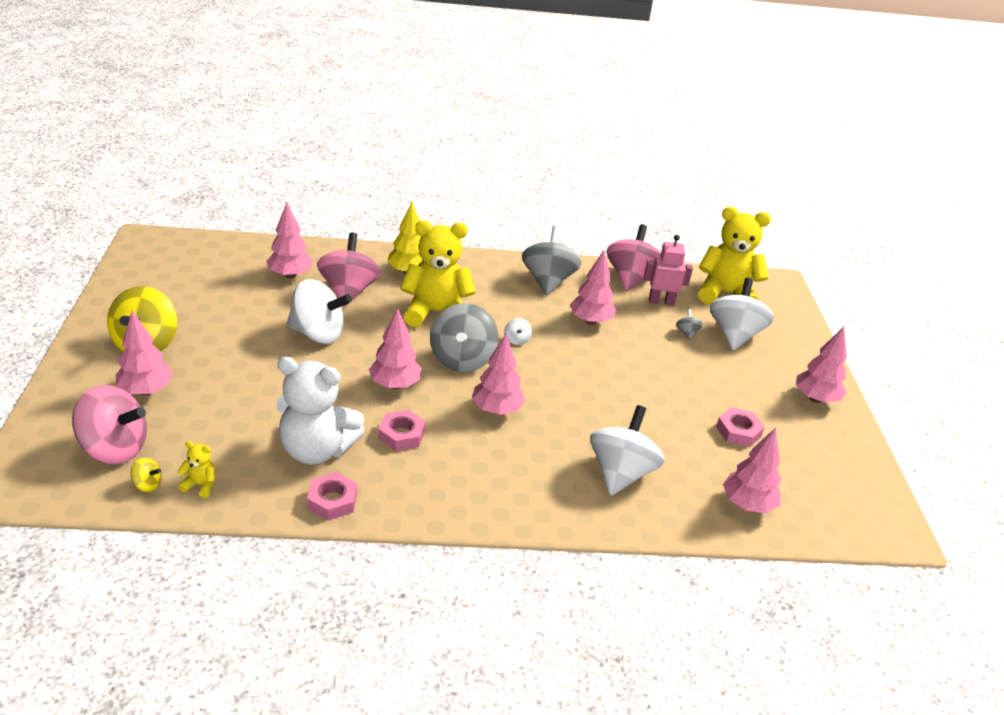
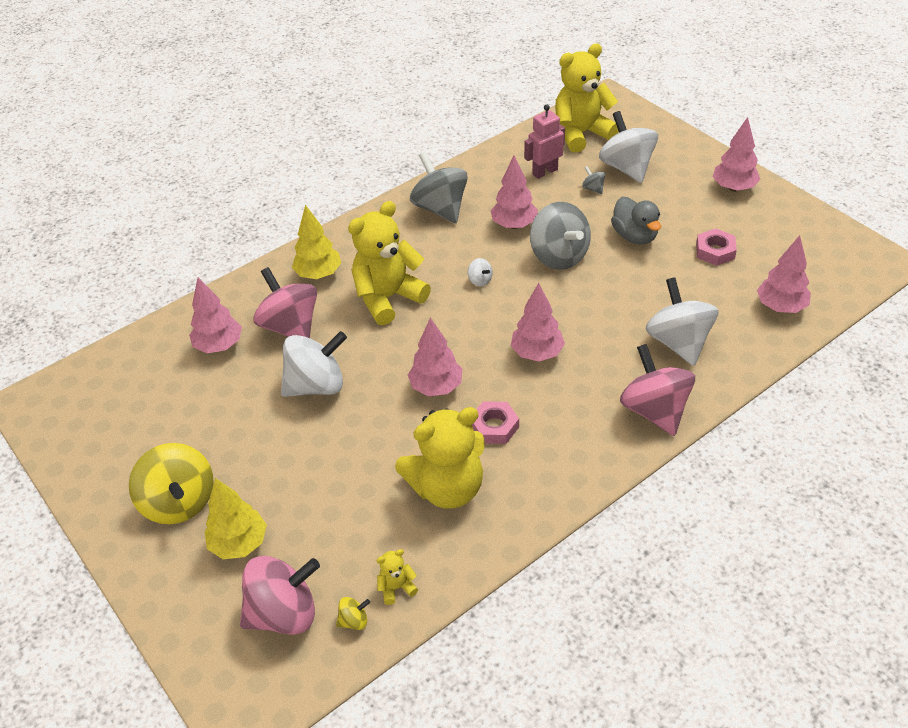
camera: 30 degrees left, 10 degrees up
pink tree [116,310,174,395] -> yellow tree [204,478,267,559]
white teddy bear [276,356,365,465] -> yellow teddy bear [395,407,485,509]
pink nut [307,472,357,520] -> none
grey spinning top [430,303,499,372] -> grey spinning top moved to [530,202,591,270]
pink spinning top [607,224,661,291] -> pink spinning top moved to [620,344,695,436]
none -> grey duck [611,197,661,245]

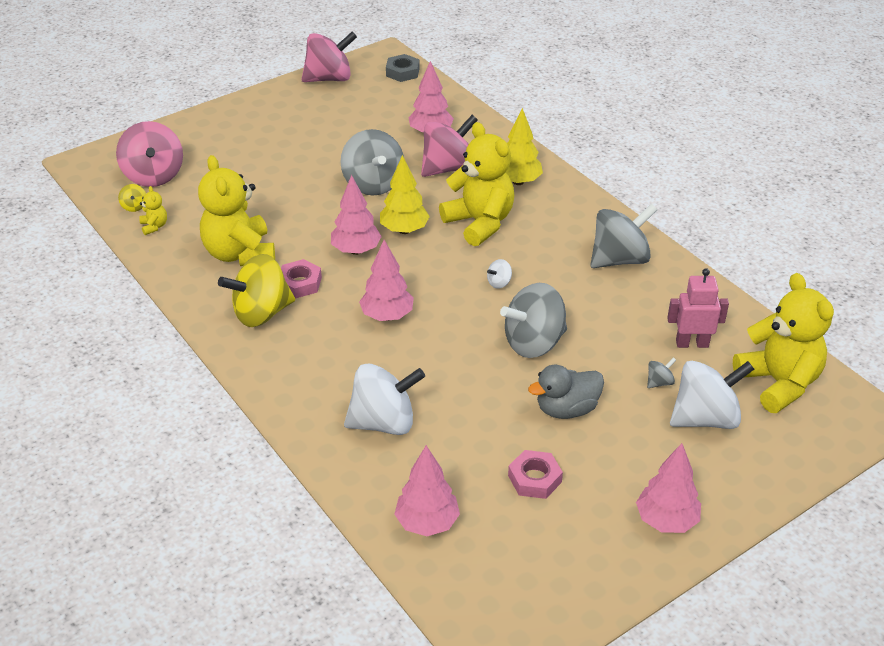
camera: 90 degrees right, 5 degrees down
yellow spinning top [129,443,214,524] -> yellow spinning top moved to [218,254,295,327]
yellow tree [204,478,267,559] -> yellow tree moved to [380,155,430,234]
white spinning top [281,331,347,397] -> grey spinning top [341,129,404,196]
pink tree [490,156,538,229] -> none
pink robot [524,105,565,179] -> pink robot turned 60 degrees counterclockwise [667,268,729,348]
pink spinning top [620,344,695,436] -> pink spinning top moved to [302,32,357,82]
none -> grey nut [386,54,420,82]

